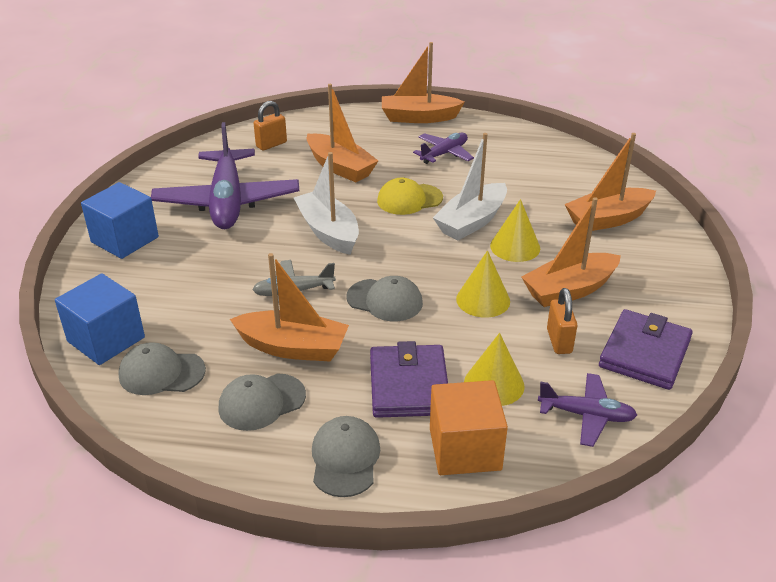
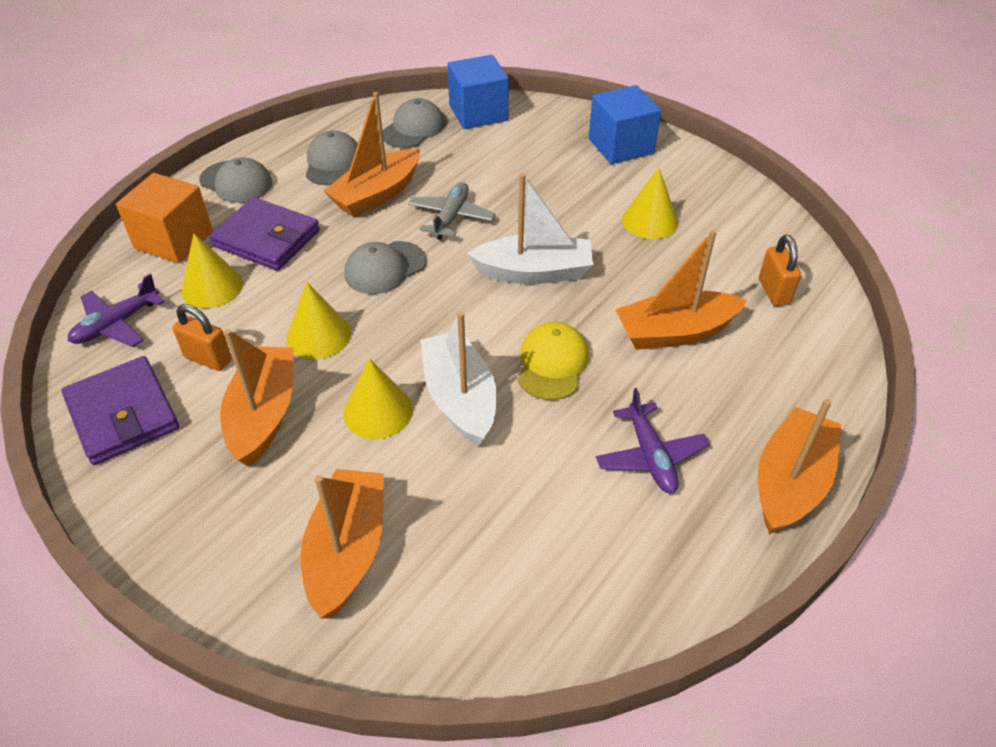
camera: 120 degrees right, 10 degrees up
purple plane [151,122,299,229] -> yellow cone [622,168,678,239]

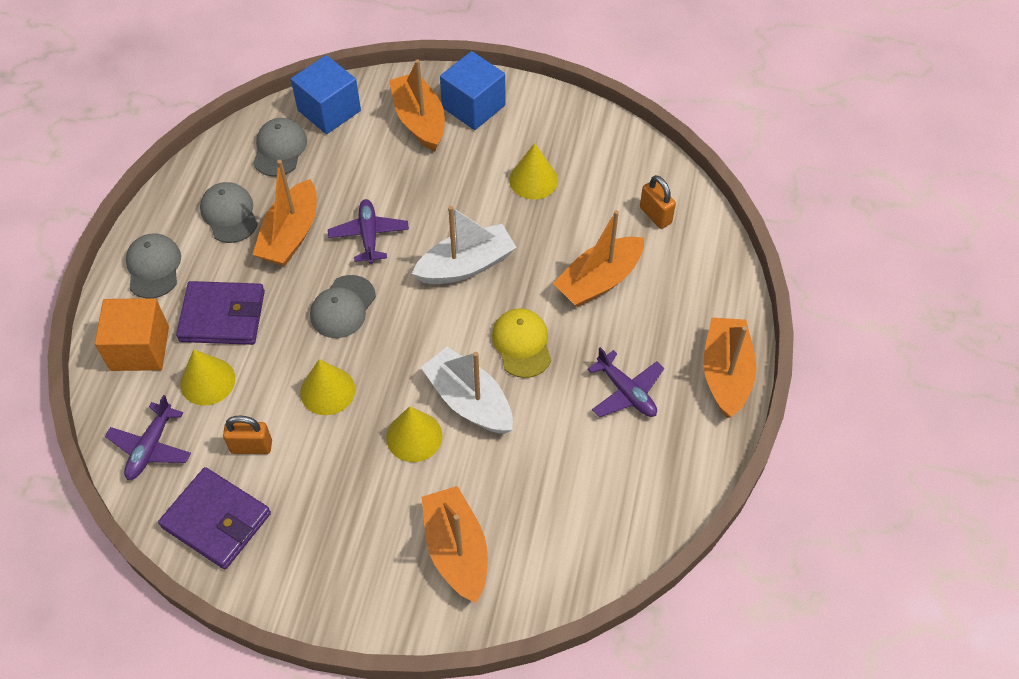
camera: 25 degrees left, 10 degrees up
grey cap [199,157,273,203] -> grey cap turned 105 degrees counterclockwise [126,234,181,298]
orange boat [220,329,294,467] -> orange boat moved to [389,59,445,151]
grey plane [408,182,495,240] -> purple plane [328,199,409,264]

